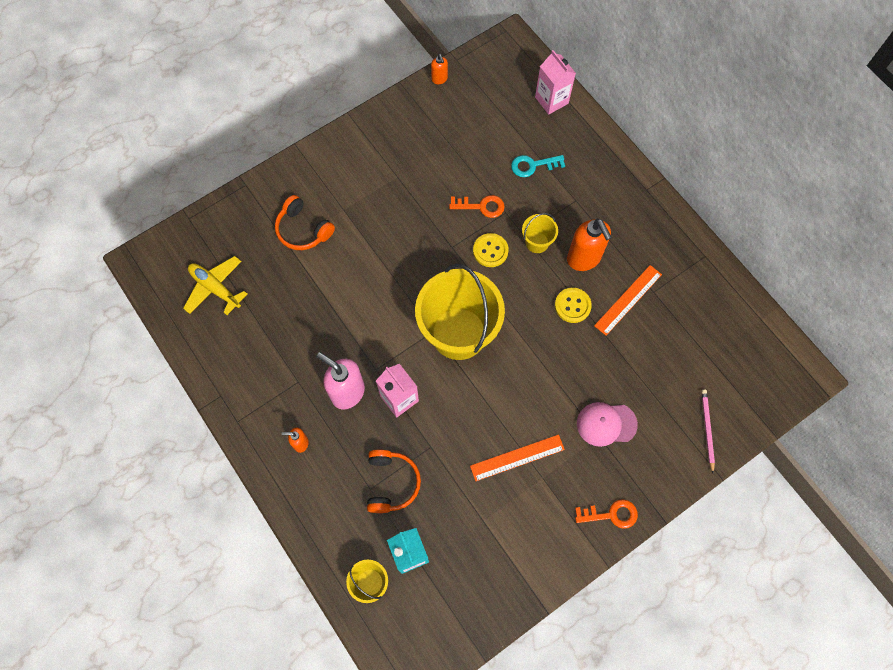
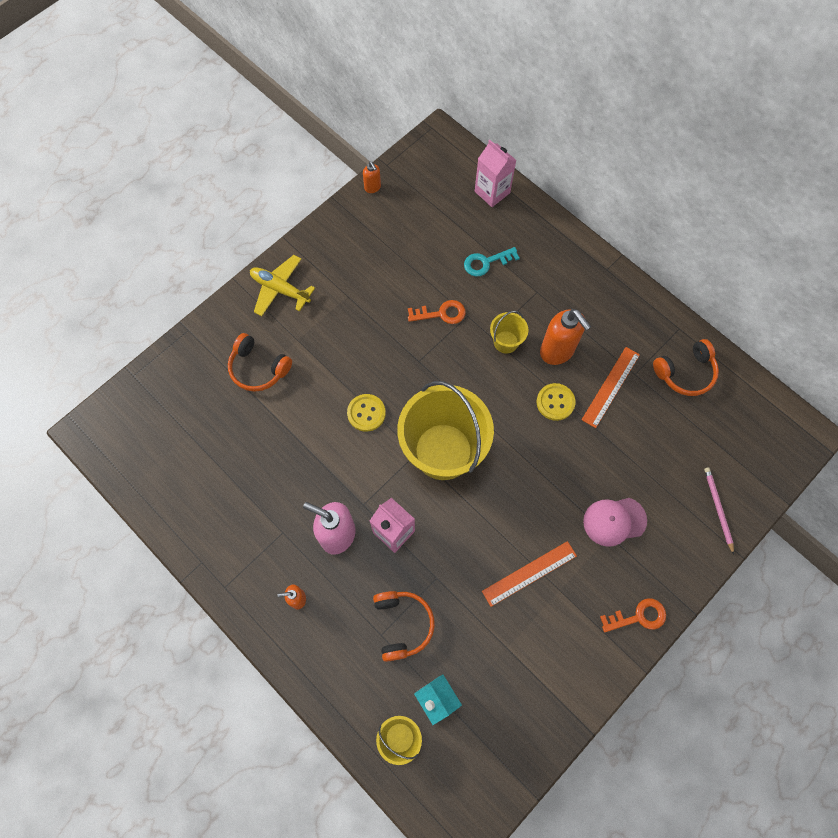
camera: 10 degrees left, 0 degrees up
yellow plane [183,256,247,315] -> yellow plane moved to [250,255,315,316]
yellow button [473,233,509,267] -> yellow button moved to [347,394,386,432]
none -> orange headphones [653,339,719,396]

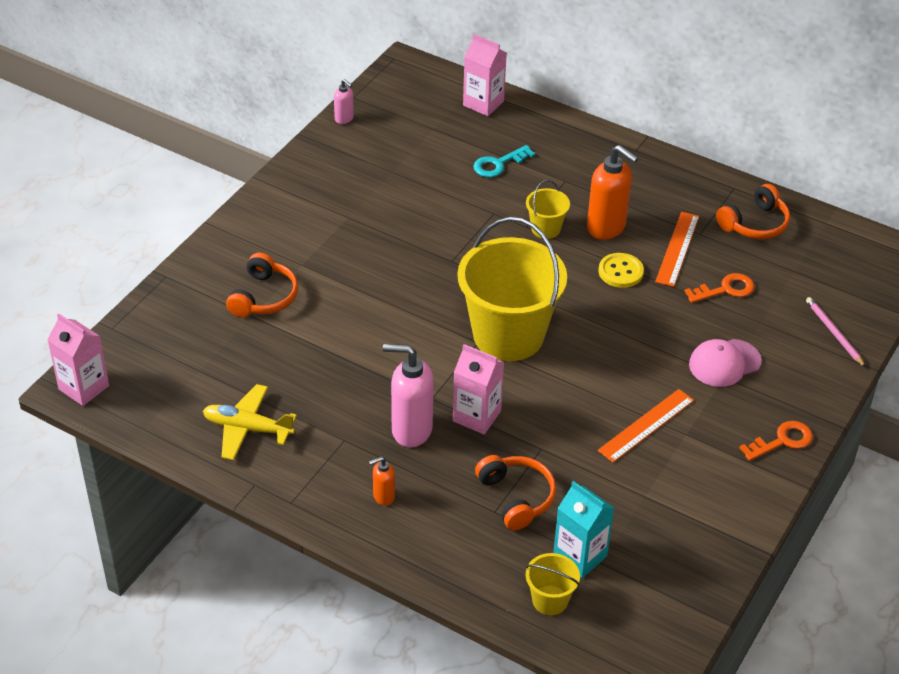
camera: 15 degrees left, 25 degrees down
orange headphones [228,333,292,392] -> orange headphones turned 90 degrees counterclockwise [226,253,298,318]
yellow plane [250,255,315,316] -> yellow plane moved to [203,384,297,460]
yellow button [347,394,386,432] -> none
orange soap dispenser [363,161,381,193] -> pink soap dispenser [334,79,354,124]
orange key [408,300,466,324] -> orange key moved to [684,273,754,303]
none -> pink carton [48,313,109,406]

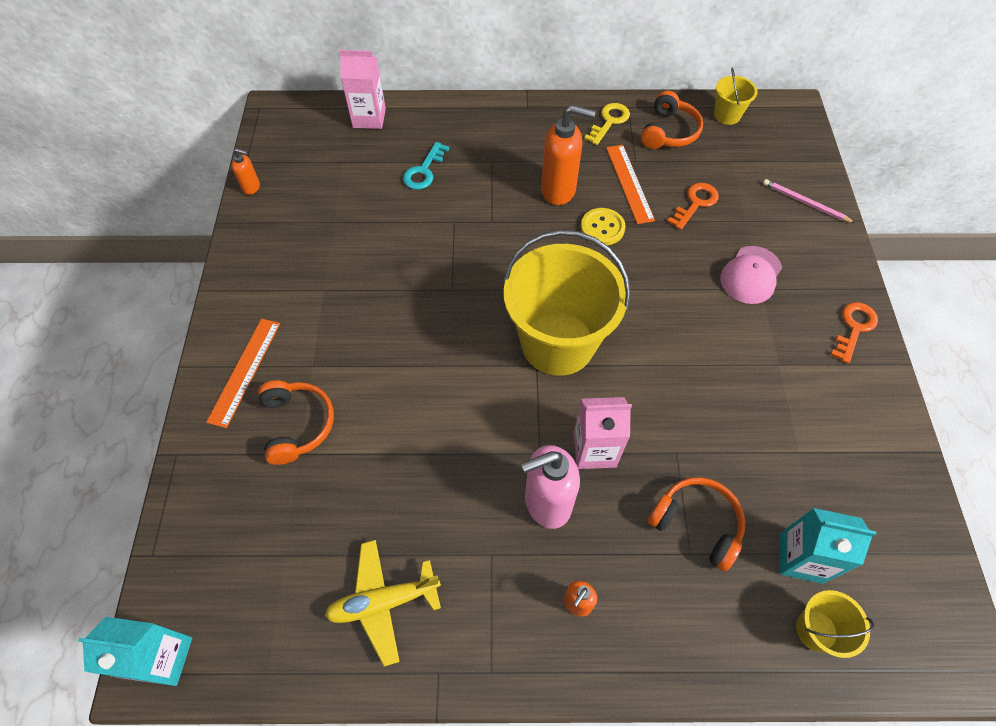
camera: 30 degrees left, 15 degrees up
pink carton [48,313,109,406] -> turquoise carton [78,617,192,686]
pink soap dispenser [334,79,354,124] -> orange soap dispenser [231,148,260,195]
yellow bucket [526,180,570,239] -> yellow bucket moved to [714,67,757,125]
orange ruler [598,389,694,462] -> orange ruler moved to [206,319,280,428]
none -> yellow key [584,103,630,145]

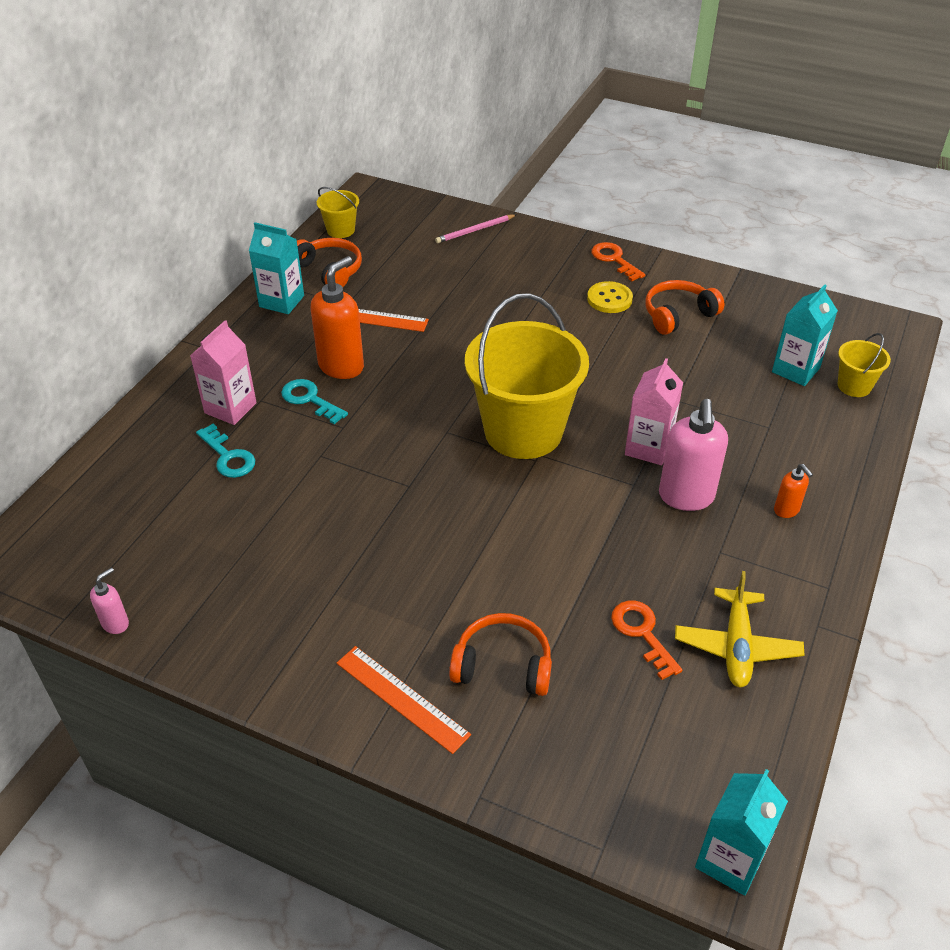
camera: 65 degrees left, 15 degrees down
orange soap dispenser [231,148,260,195] -> pink soap dispenser [90,567,129,634]
pink carton [339,50,386,129] -> pink carton moved to [190,320,257,425]
yellow button [581,208,626,245] -> yellow button moved to [587,281,633,313]
yellow key [584,103,630,145] -> turquoise carton [249,222,304,314]
orange headphones [648,477,745,571] -> orange headphones moved to [645,280,724,335]
orange key [667,183,719,230] -> orange key moved to [611,601,682,680]
pink cap [720,246,782,304] -> none
none -> turquoise key [281,379,348,424]

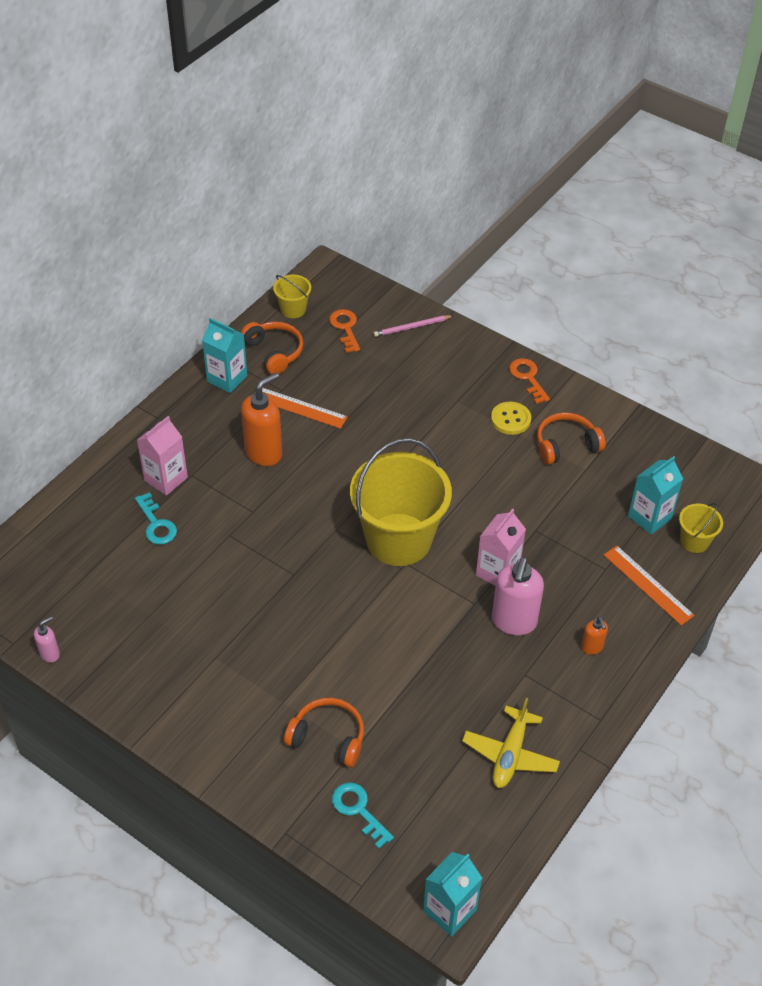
camera: 10 degrees right, 5 degrees up
turquoise key [281,379,348,424] -> turquoise key moved to [332,782,394,849]
orange ruler [337,646,471,754] -> orange ruler moved to [604,546,695,625]
orange key [611,601,682,680] -> orange key moved to [329,309,360,353]

